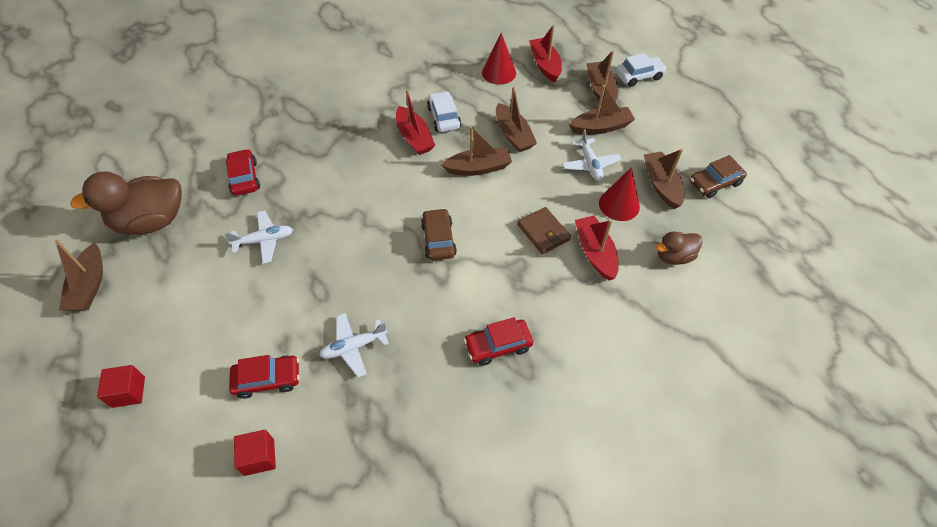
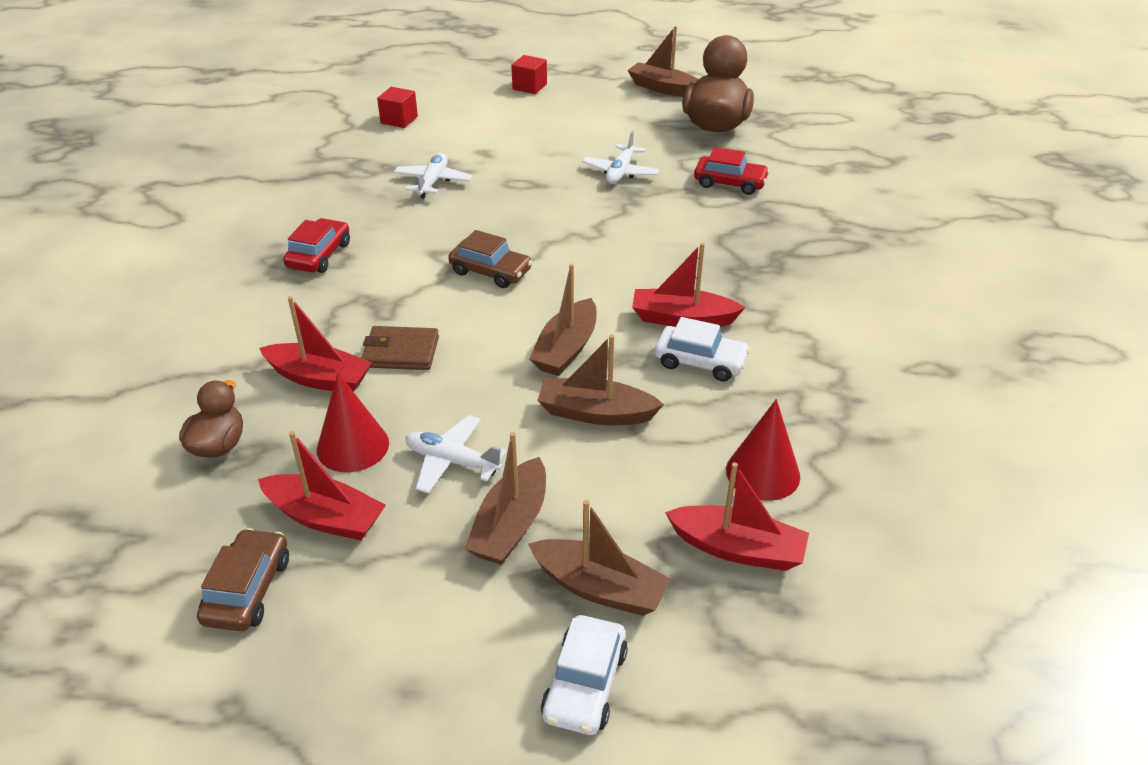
camera: 125 degrees right, 15 degrees down
red car [229,355,300,399] -> none
brown boat [644,149,684,209] -> red boat [258,431,386,540]

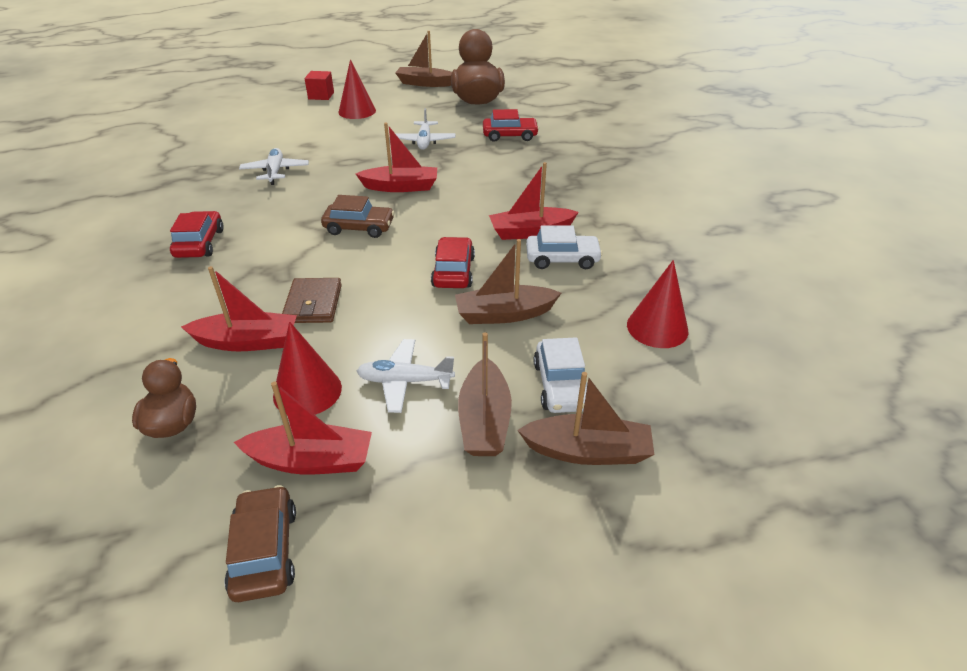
camera: 20 degrees left, 0 degrees up
brown wallet [362,326,439,370] -> brown wallet turned 75 degrees counterclockwise [282,278,342,323]
red cube [377,87,418,128] -> none
brown boat [529,264,597,376] -> red car [431,237,475,288]
white car [541,615,628,735] -> white car moved to [533,337,587,413]
red boat [665,462,809,571] -> red boat moved to [355,122,437,192]
none -> red cone [338,59,376,119]

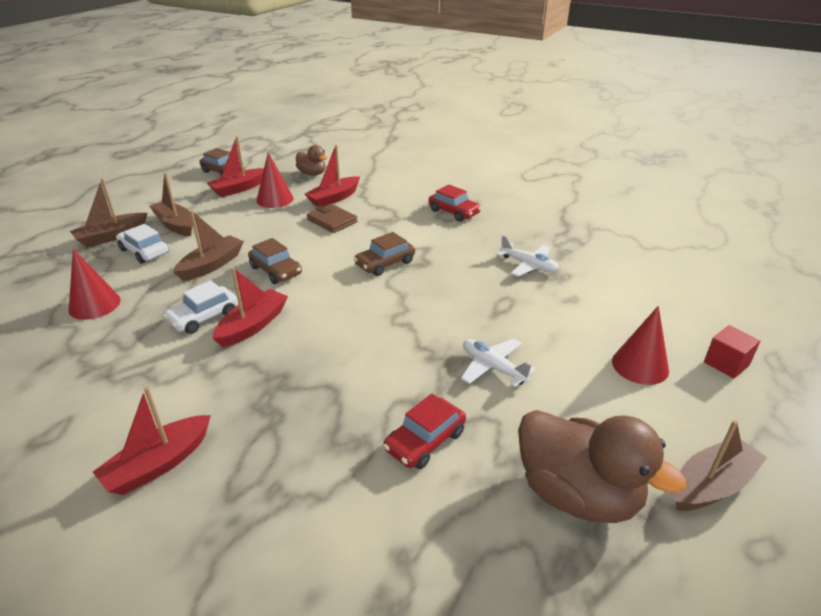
camera: 135 degrees right, 5 degrees down
red boat [355,122,437,192] -> red boat moved to [93,386,211,495]
white plane [357,339,455,413] -> none
red car [431,237,475,288] -> brown car [248,238,302,284]

